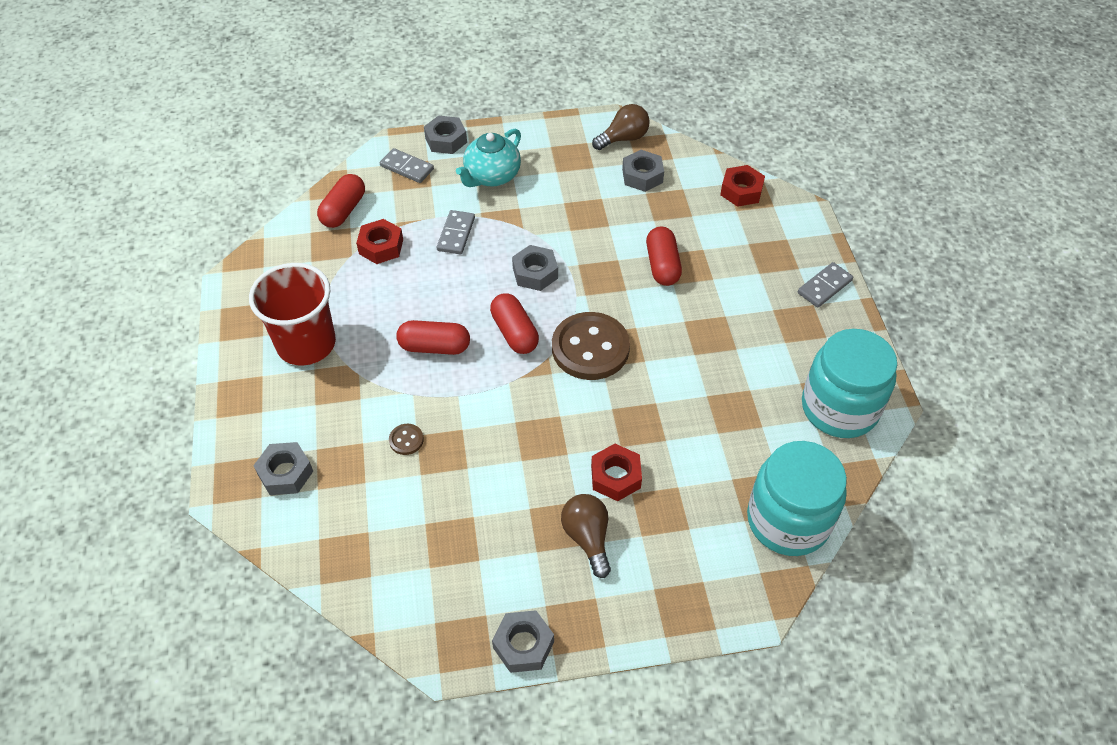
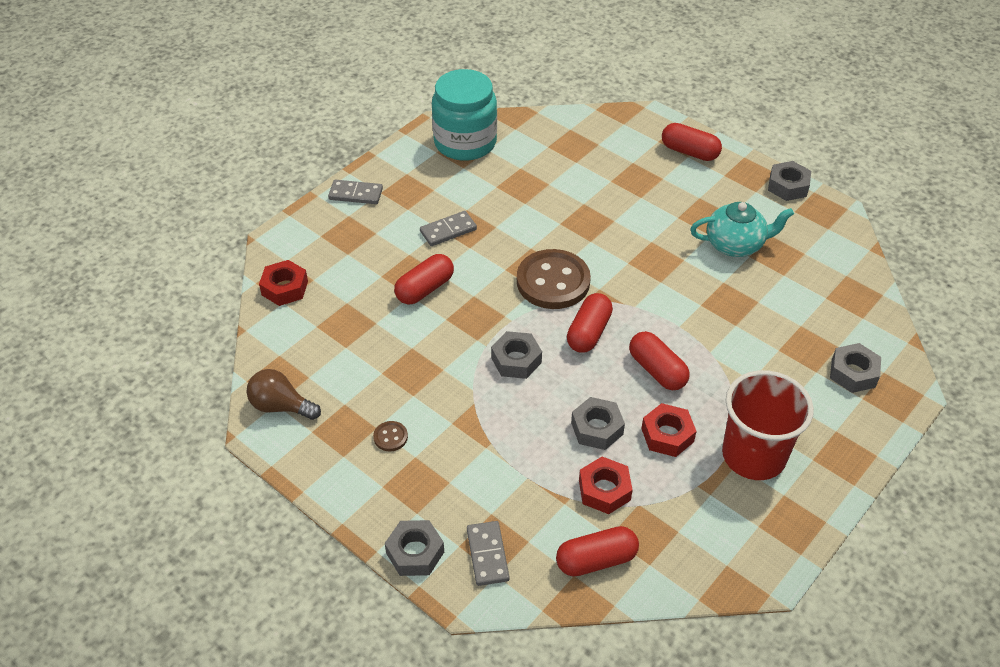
camera: 130 degrees left, 5 degrees down
brown button [389,424,424,455] -> brown button moved to [373,421,408,452]
grey domino [437,210,475,254] -> grey domino moved to [420,211,477,246]
turquoise teapot [456,129,521,187] -> turquoise teapot moved to [690,202,794,257]
brown light bulb [561,494,611,578] -> none
red nut [591,444,642,501] -> red nut moved to [641,403,697,457]
grey nut [622,150,664,192] -> grey nut moved to [571,397,625,450]
turquoise jar [747,441,847,556] -> none
none -> red capsule [662,123,722,161]

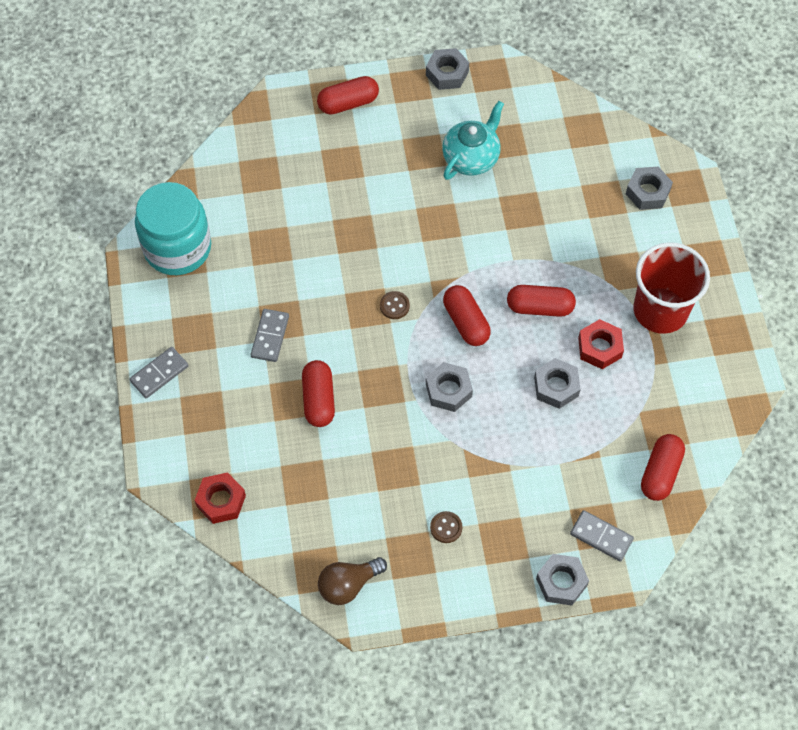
camera: 50 degrees left, 15 degrees up
brown button [517,249,591,309] -> brown button [380,291,410,319], size x0.41
red nut [579,457,633,514] -> none

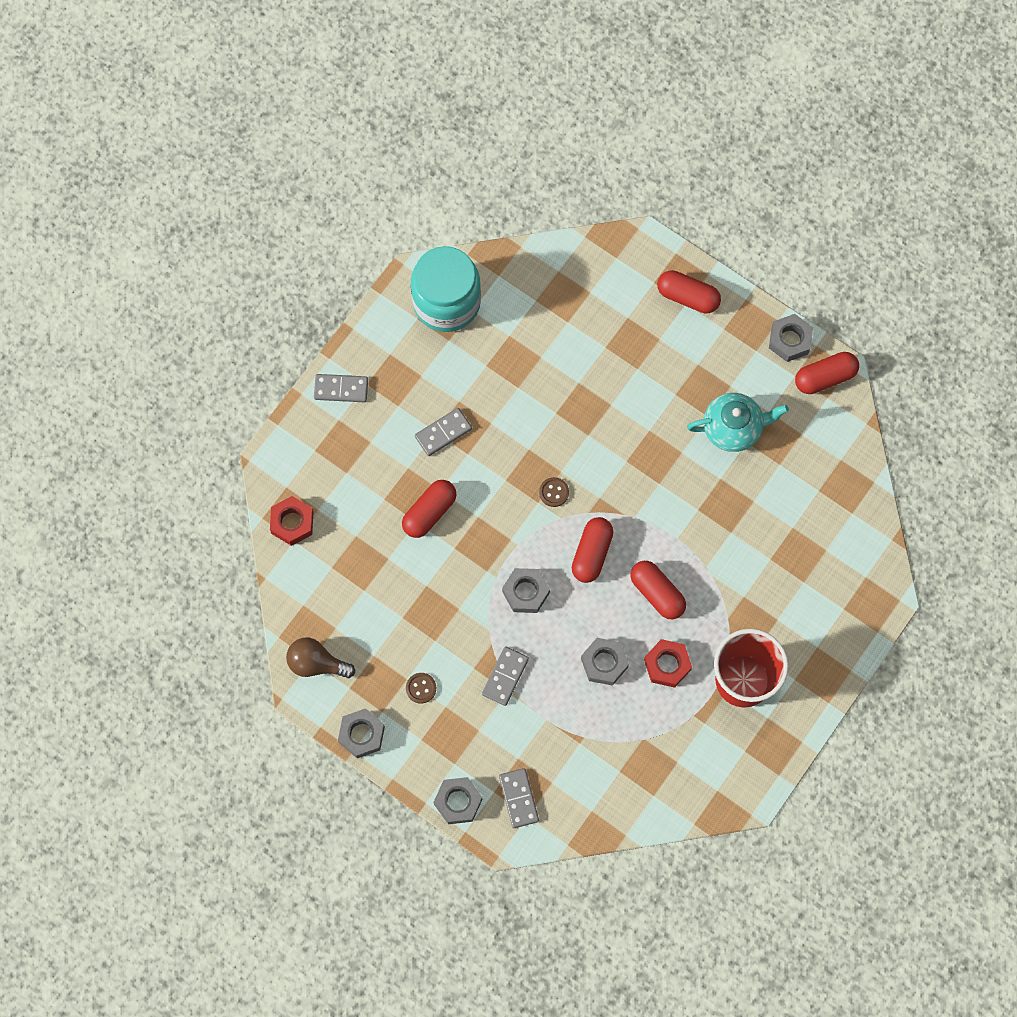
camera: 45 degrees right, 10 degrees up
grey nut [626,166,673,210] -> grey nut moved to [338,708,385,758]
red capsule [641,434,685,501] -> red capsule moved to [795,352,859,394]
none -> grey domino [482,646,529,706]

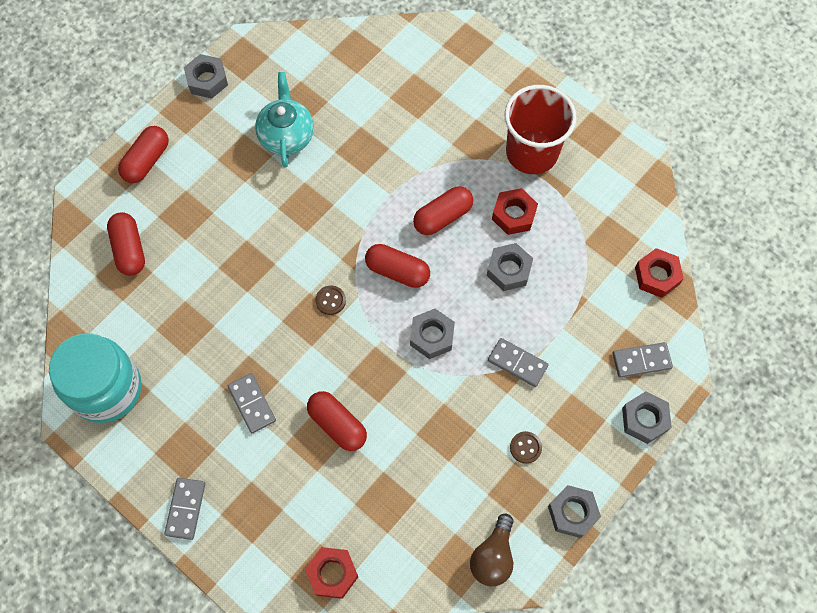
camera: 85 degrees left, 5 degrees down
red capsule [795,352,859,394] -> red capsule moved to [107,212,145,276]
none -> red nut [635,248,684,298]

